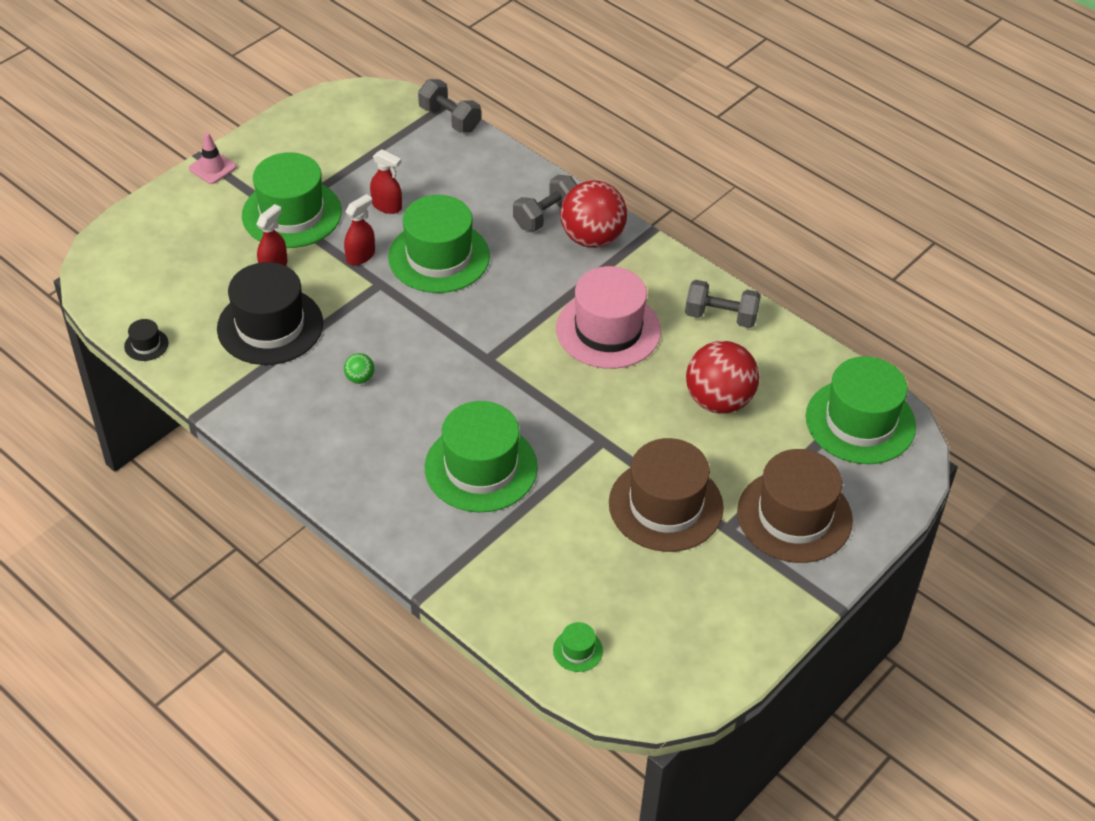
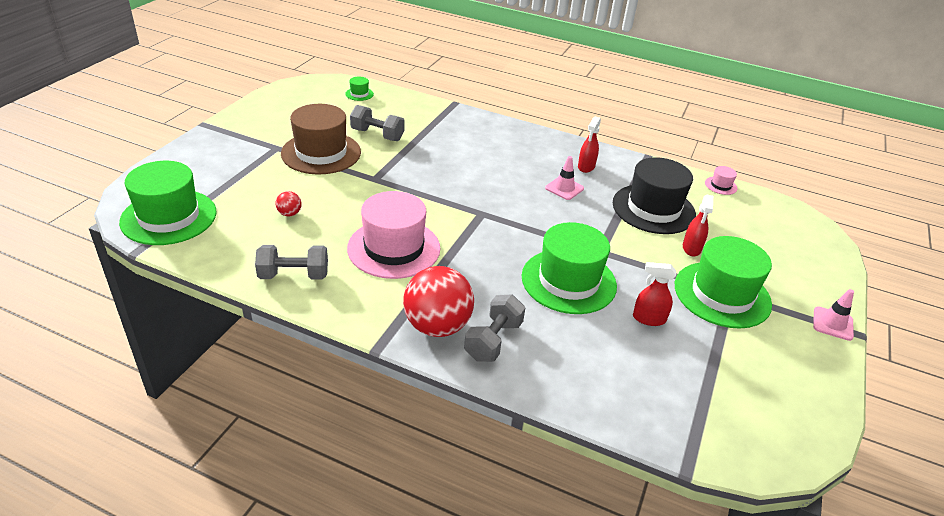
camera: 160 degrees right, 10 degrees down
black hat [124,319,169,361] -> pink hat [705,166,738,195]
red spray bottle [344,194,375,265] -> red spray bottle moved to [578,117,601,173]
green ball [344,353,375,384] -> pink traffic cone [545,156,584,200]
grey dumbbell [418,79,481,132] -> grey dumbbell moved to [350,105,405,141]
green hat [425,401,538,512] -> none
red ball [686,341,759,413] -> red ball [276,191,302,216], size x0.43
brown hat [737,449,853,563] -> none

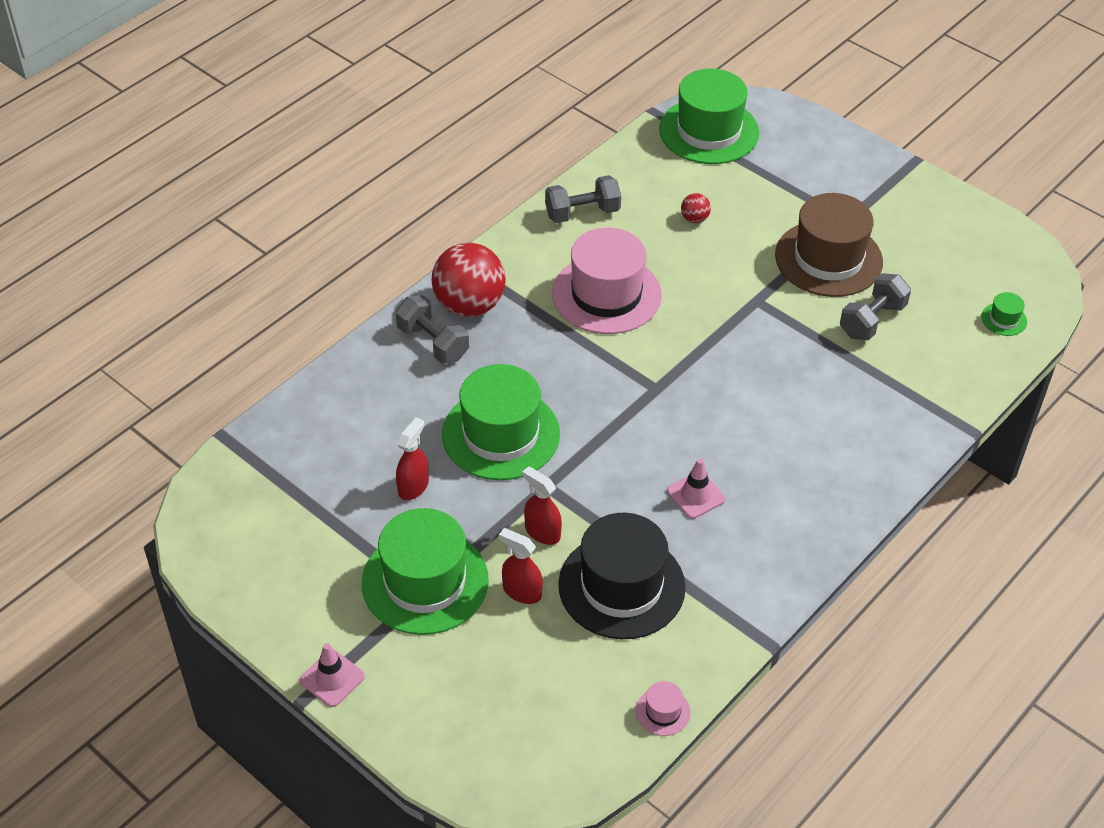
camera: 110 degrees right, 10 degrees up
grey dumbbell [255,245,328,280] -> grey dumbbell turned 60 degrees clockwise [545,175,621,223]
red spray bottle [578,117,601,173] -> red spray bottle moved to [522,466,562,545]

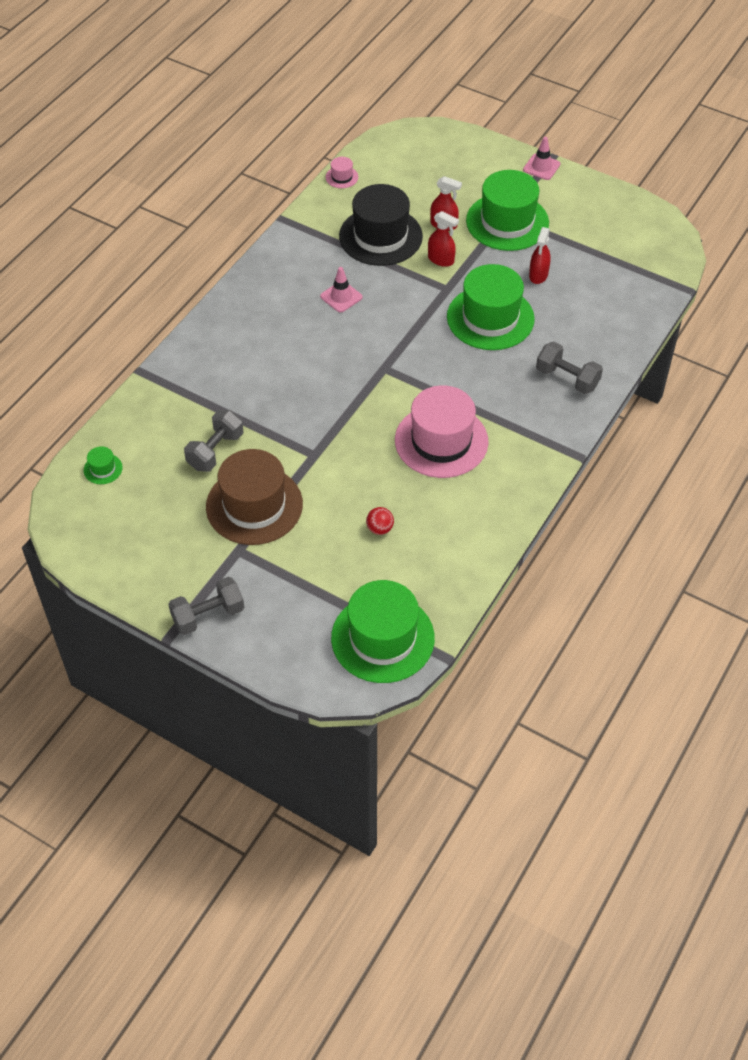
camera: 170 degrees right, 5 degrees up
red ball [432,243,506,317] -> none
grey dumbbell [545,175,621,223] -> grey dumbbell moved to [168,577,244,635]

